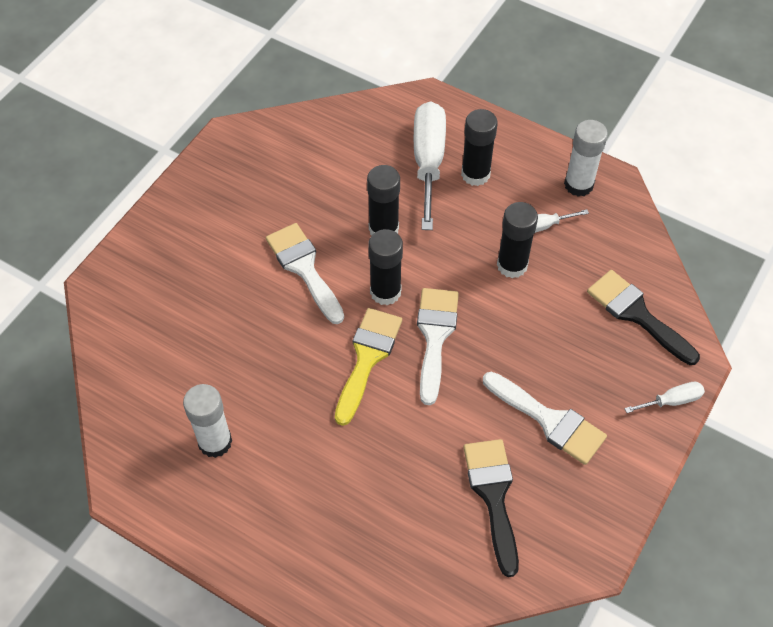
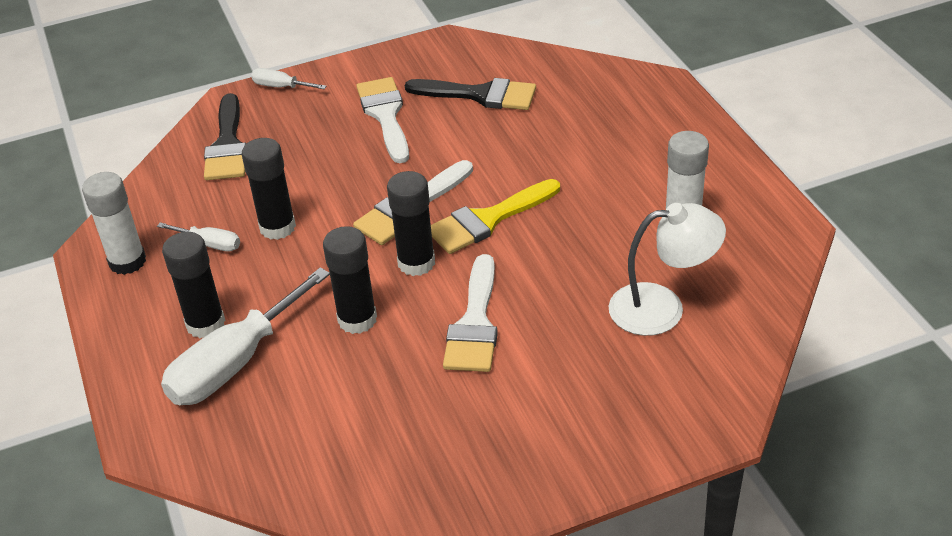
camera: 140 degrees left, 15 degrees down
black brush [464,439,519,577] -> black brush turned 105 degrees counterclockwise [405,78,536,110]
none -> white lamp [609,203,726,336]

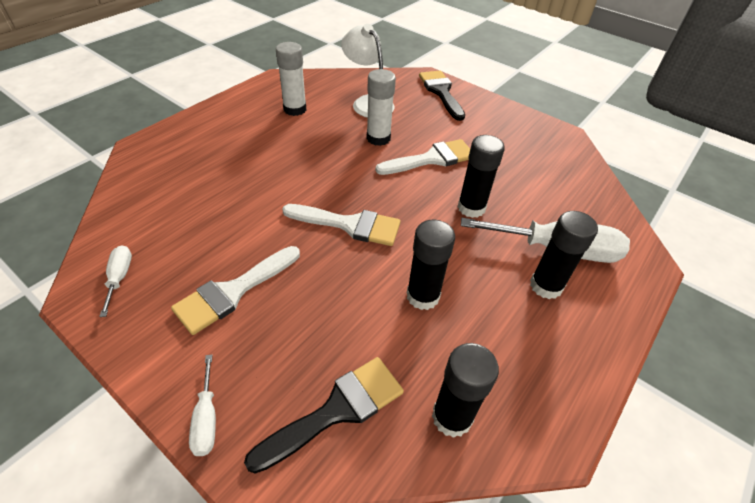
camera: 125 degrees left, 5 degrees up
white glue stick [82,172,146,275] -> white glue stick moved to [367,69,396,146]
white screwdriver [157,222,240,252] -> white screwdriver moved to [99,245,132,317]
black glue stick [387,171,435,276] -> black glue stick moved to [432,343,499,438]
black brush [405,78,536,110] -> black brush moved to [419,71,465,121]
yellow brush [431,179,560,254] -> none

